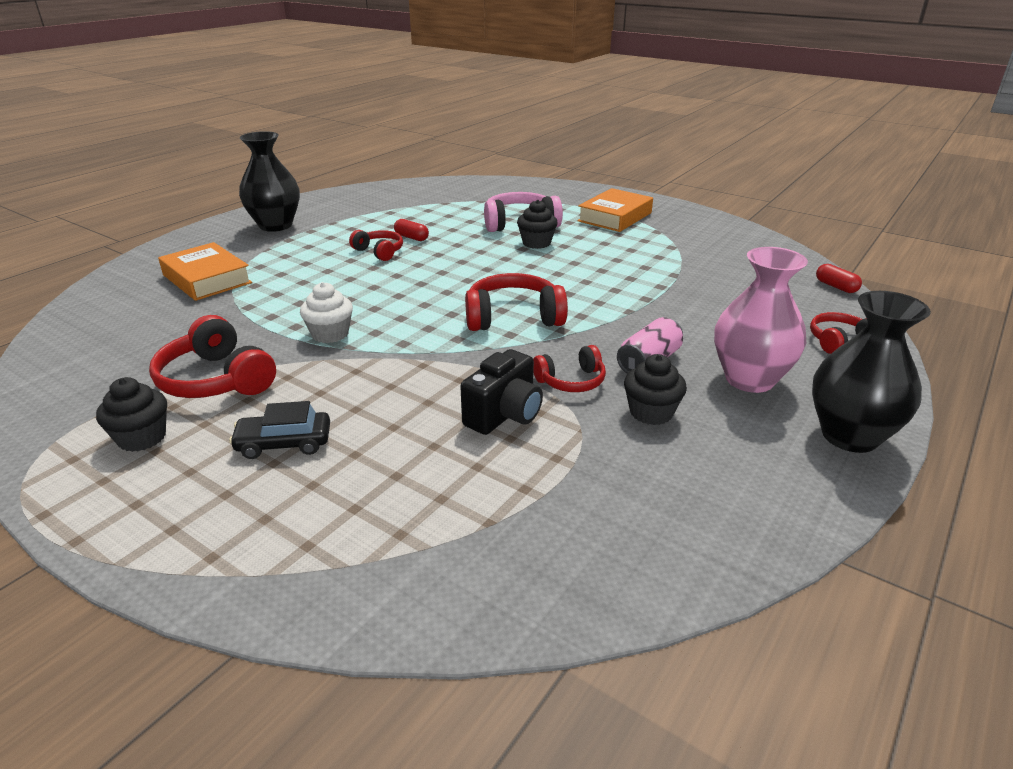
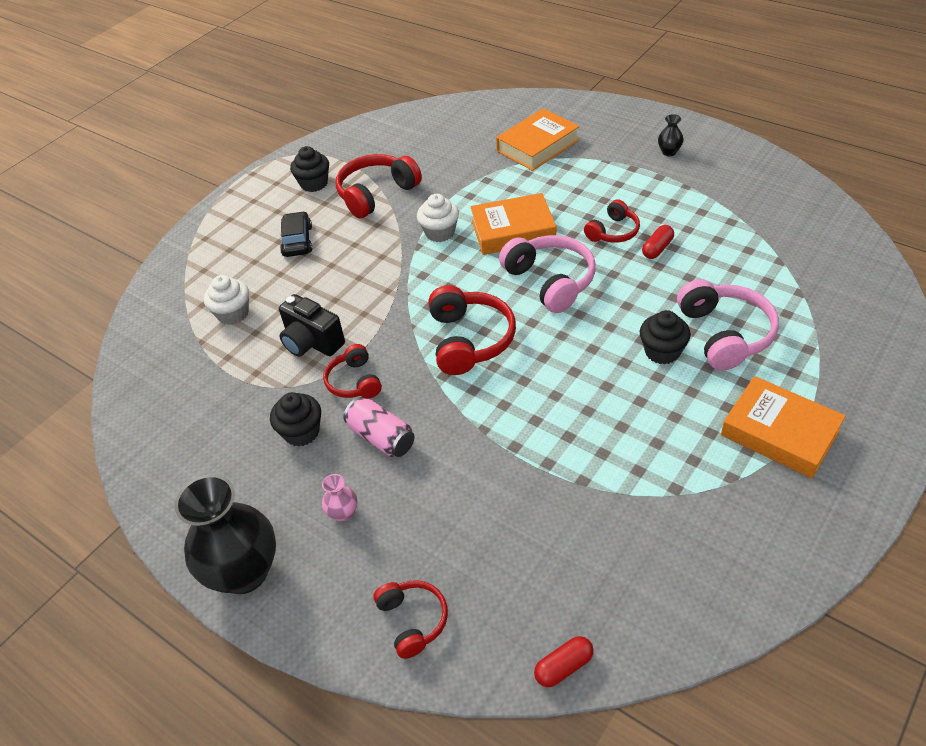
camera: 95 degrees right, 15 degrees up
black vase [239,131,300,232] -> black vase [658,114,684,156], size x0.42
pink vase [714,247,808,393] -> pink vase [322,474,357,522], size x0.42
none -> white cupcake [204,275,249,325]
none -> orange book [470,193,556,255]
none -> pink headphones [499,235,596,313]

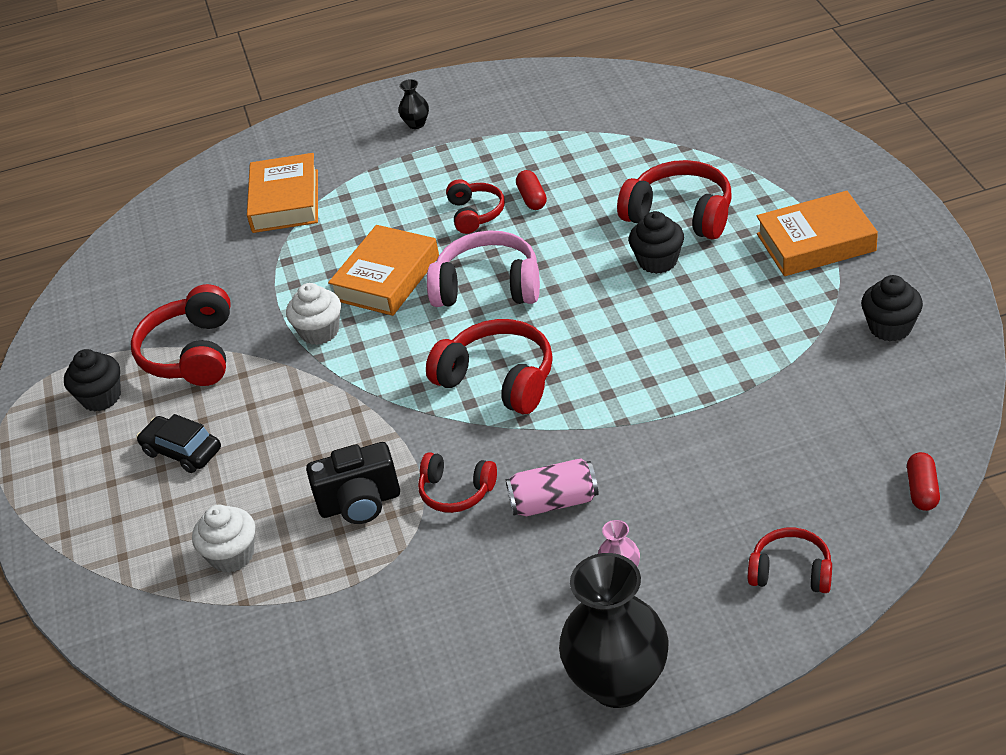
camera: 50 degrees left, 5 degrees down
black cupcake [270,392,321,447] -> black cupcake moved to [861,275,923,341]
pink headphones [677,279,779,371] -> red headphones [617,160,732,239]

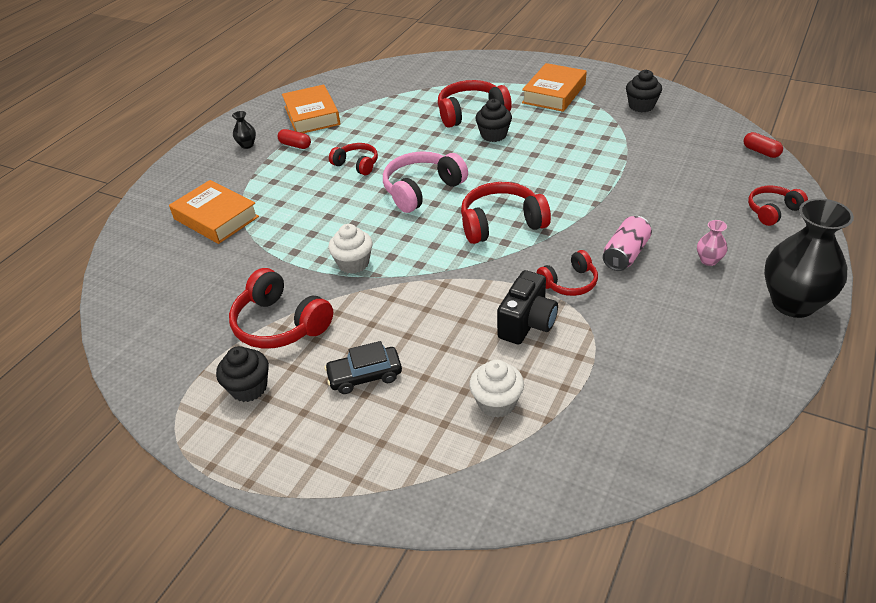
camera: 50 degrees left, 0 degrees up
orange book [328,225,439,316] -> orange book moved to [282,85,340,133]
red capsule [516,170,547,210] -> red capsule moved to [278,129,311,149]

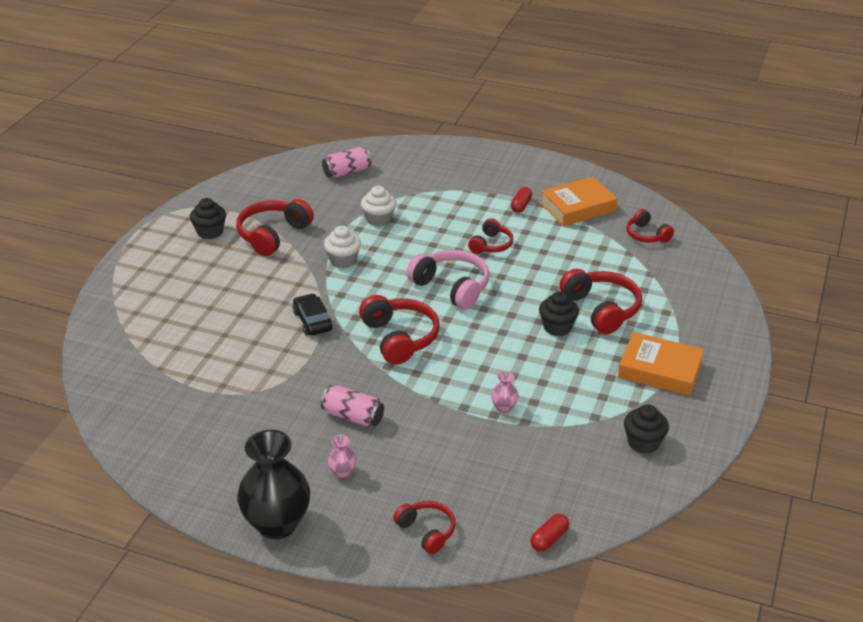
camera: 80 degrees right, 5 degrees down
orange book [169,180,259,244] -> none
black vase [232,111,256,149] -> none
black car [324,341,402,394] -> black car moved to [293,293,333,336]
white cupcake [469,360,524,418] -> white cupcake moved to [361,186,396,226]
black camera [497,270,558,344] -> none
red headphones [537,250,598,296] -> red headphones moved to [626,209,674,242]
none -> pink can [322,147,371,178]
none -> pink vase [491,371,519,413]

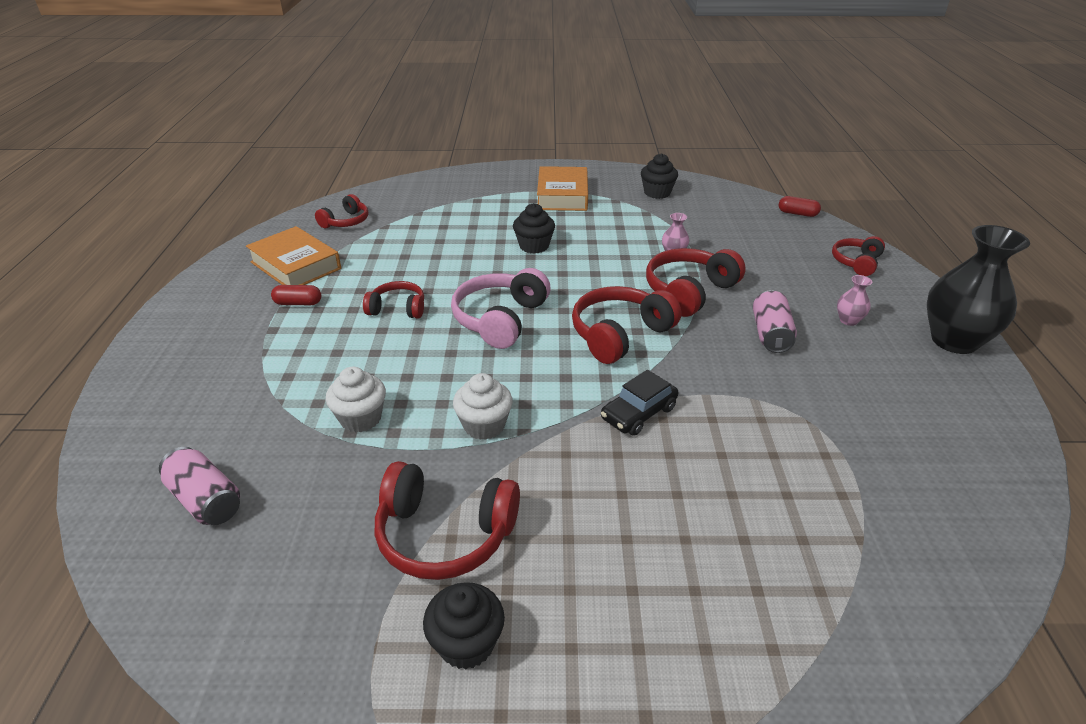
camera: 110 degrees left, 0 degrees up
red headphones [559,269,642,334] -> red headphones moved to [646,248,746,317]

